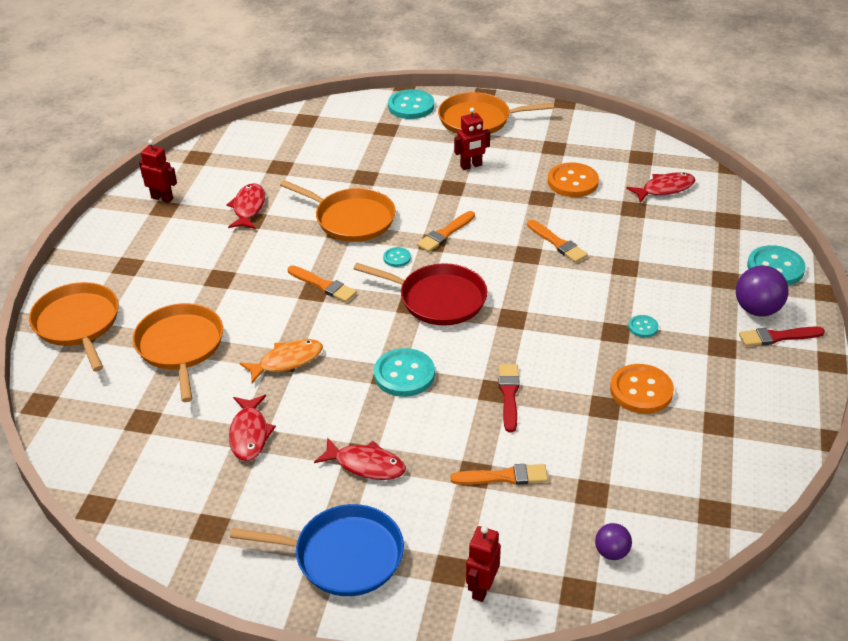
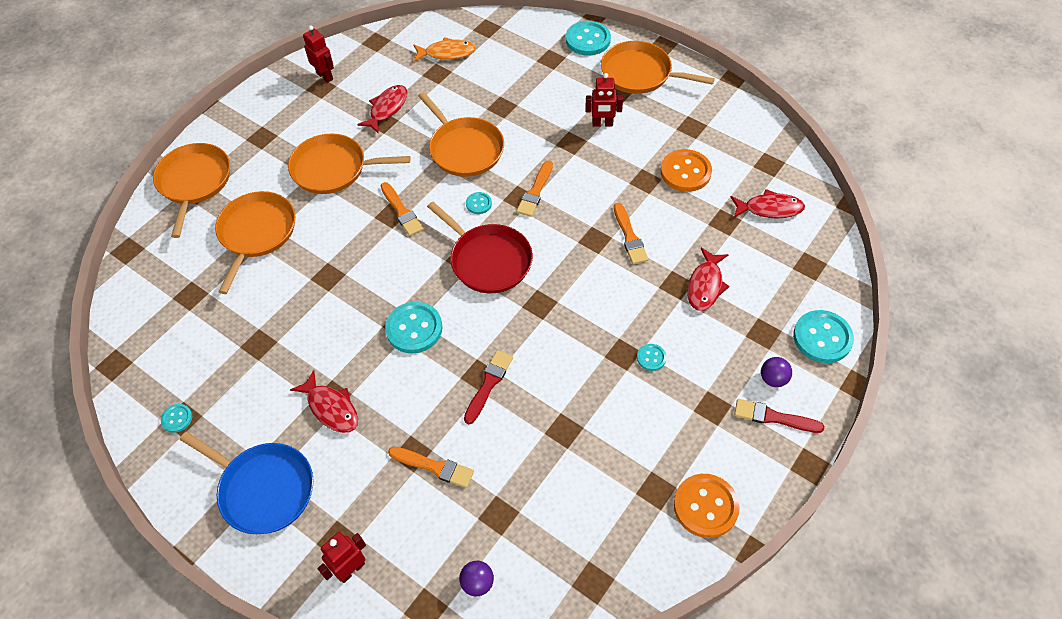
camera: 25 degrees right, 15 degrees up
red fish [229,395,276,461] -> red fish moved to [687,248,730,311]
orange fish [240,339,323,383] -> orange fish moved to [414,37,476,62]
orange brush [417,211,475,252] -> orange brush turned 45 degrees counterclockwise [516,160,553,217]
orange button [610,364,674,414] -> orange button moved to [674,474,740,538]
purple ball [736,266,789,316] -> purple ball [761,357,792,387], size x0.59
none -> turquoise button [161,404,192,433]
none -> orange pan [288,134,410,194]

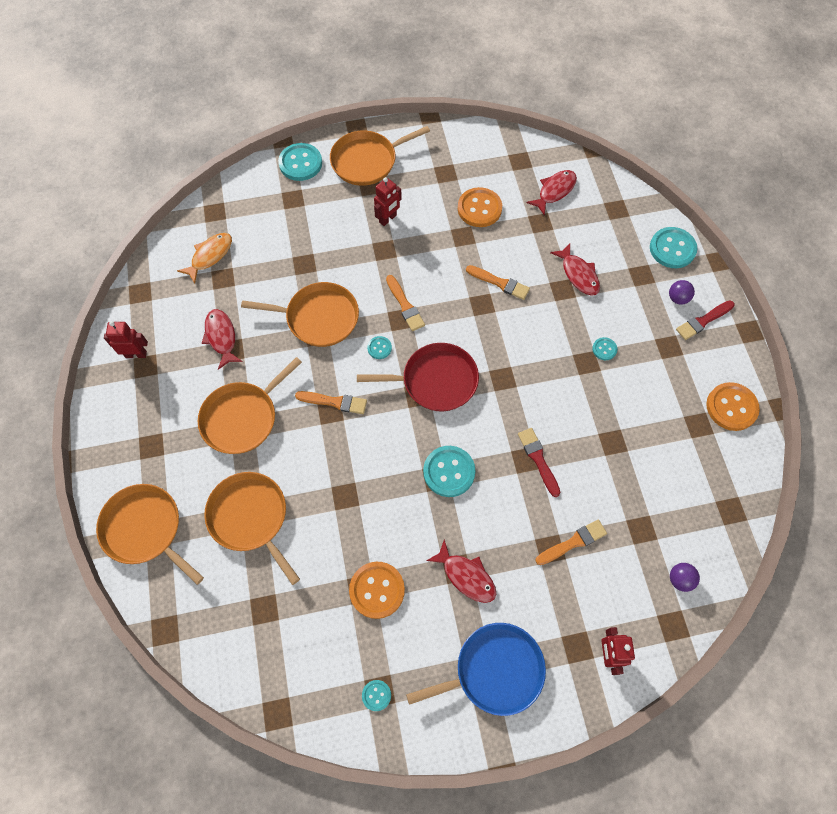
camera: 50 degrees left, 10 degrees up
red fish [290,370,358,433] -> red fish turned 45 degrees clockwise [426,540,496,603]
none -> orange button [349,562,405,619]

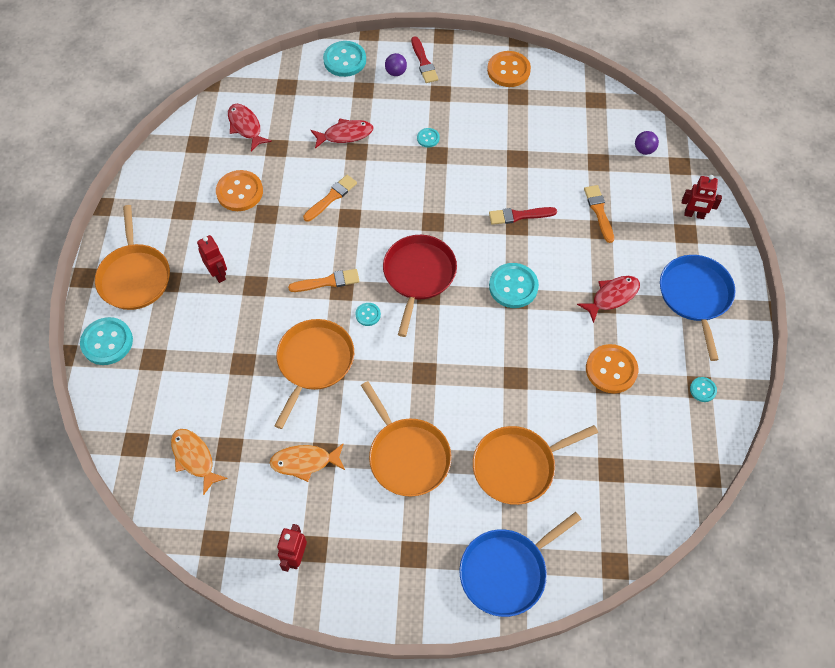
camera: 75 degrees left, 5 degrees down
orange pan [96,484,204,585] -> blue pan [460,512,581,617]
red fish [202,309,243,370] -> orange fish [269,444,345,482]
orange brush [295,391,367,414] -> none

